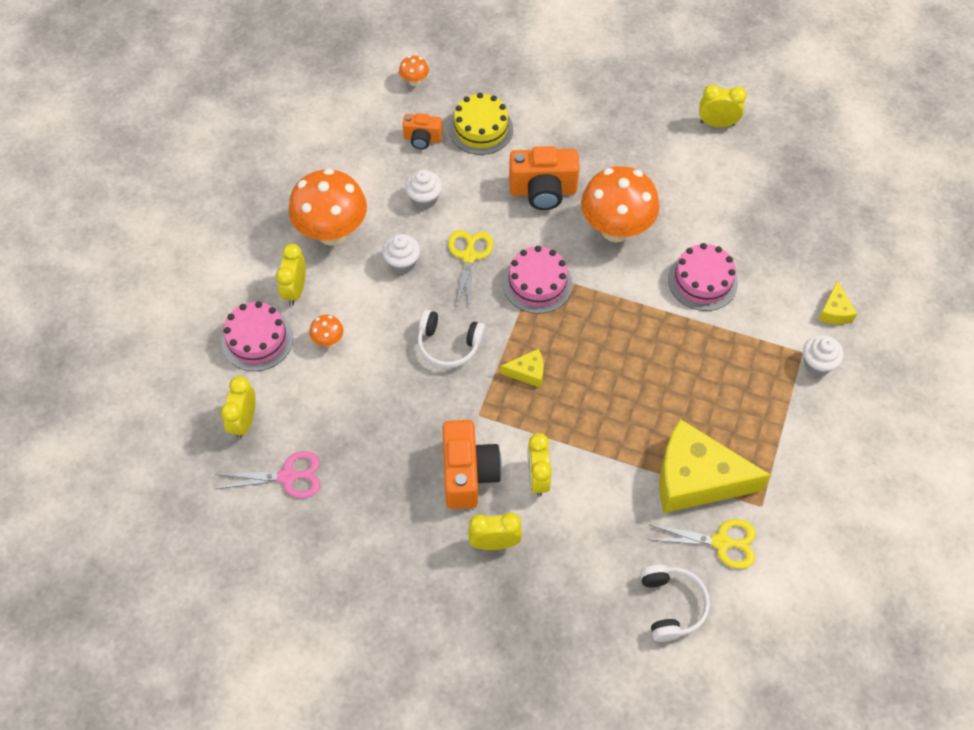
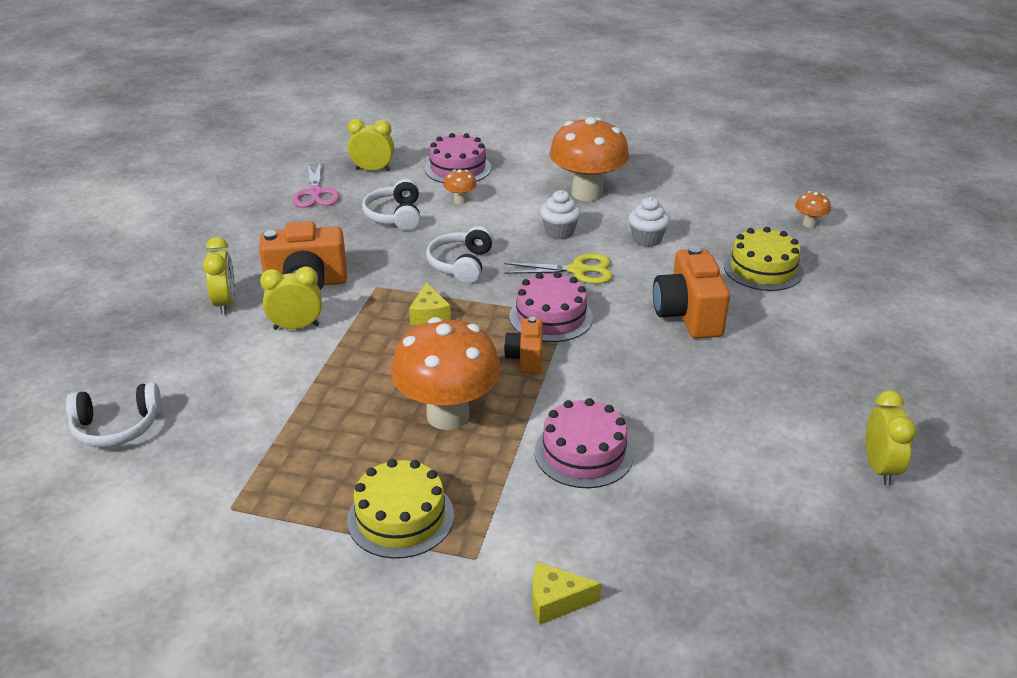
camera: 85 degrees right, 25 degrees down
yellow clock [276,244,306,305] -> none
orange camera [403,113,443,149] -> orange camera moved to [504,317,543,374]
orange mushroom [581,166,659,242] -> orange mushroom moved to [391,317,501,430]
yellow scissors [648,519,756,569] -> none
yellow cheese [659,419,771,513] -> none
white cupcake [803,335,844,376] -> none
none -> yellow cake [347,459,454,559]
none -> white headphones [362,179,420,231]

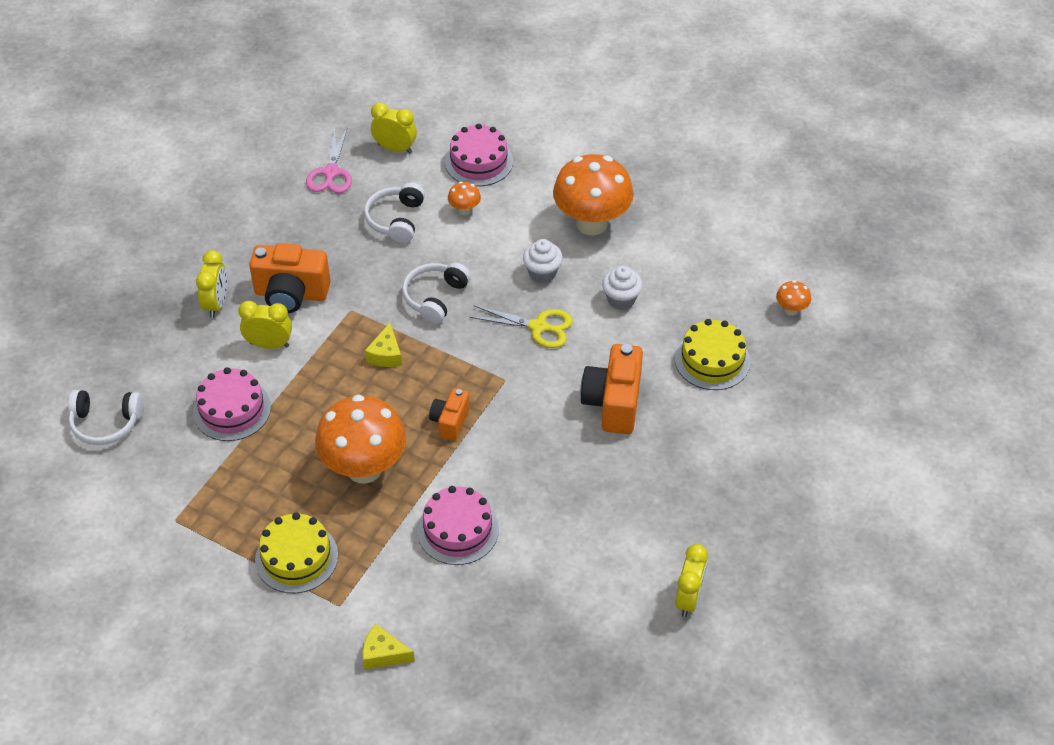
camera: 15 degrees right, 15 degrees up
pink cake [509,272,593,342] -> pink cake moved to [193,367,271,441]

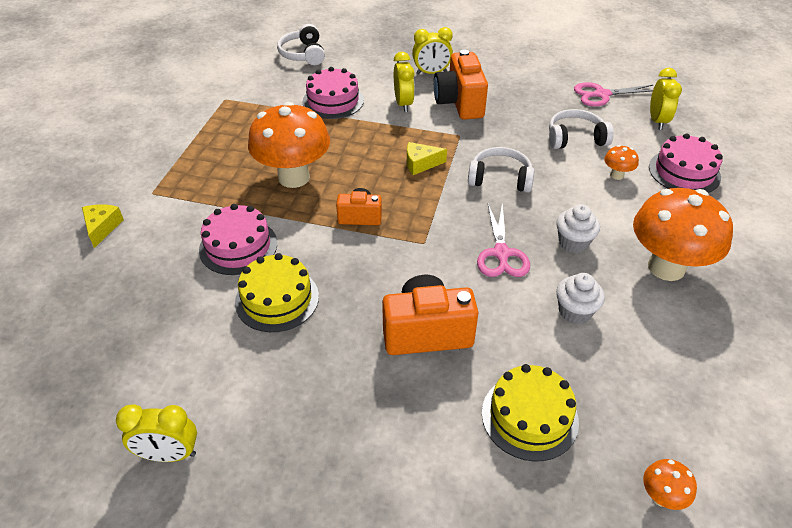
camera: 75 degrees right, 5 degrees down
yellow cake [255,512,338,593] -> yellow cake moved to [235,253,319,332]
yellow scissors [470,305,573,348] -> pink scissors [477,203,530,277]

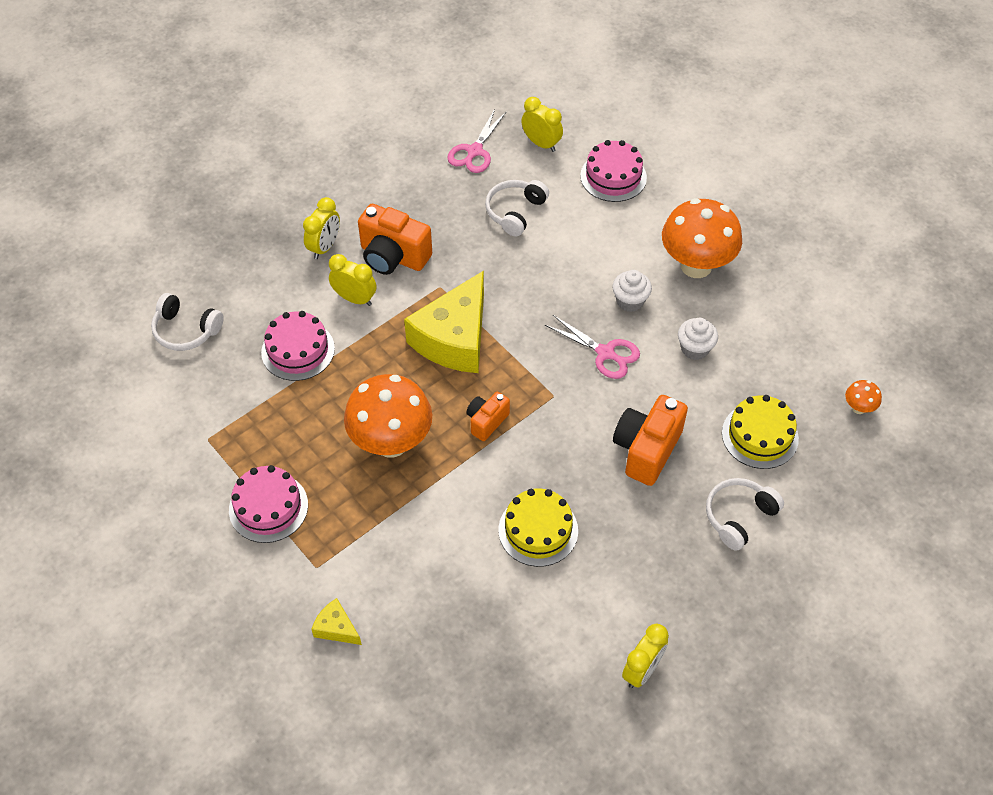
camera: 55 degrees left, 10 degrees up
pink cake [199,204,277,275] -> pink cake moved to [229,465,308,543]
yellow cheese [407,142,447,175] -> yellow cheese [404,271,484,373], size x2.30
white headphones [468,147,534,193] -> white headphones moved to [706,478,784,551]
orange mushroom [604,145,639,180] -> none

